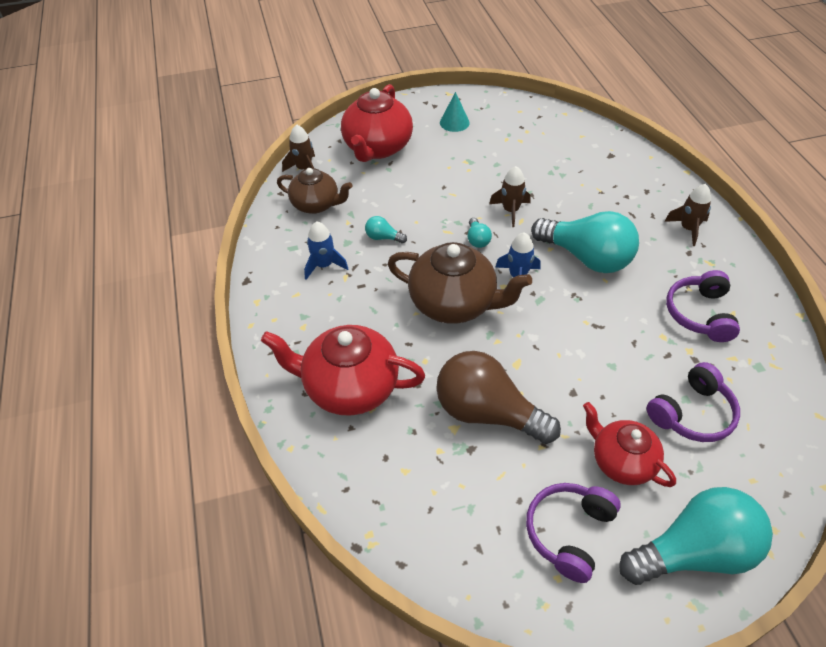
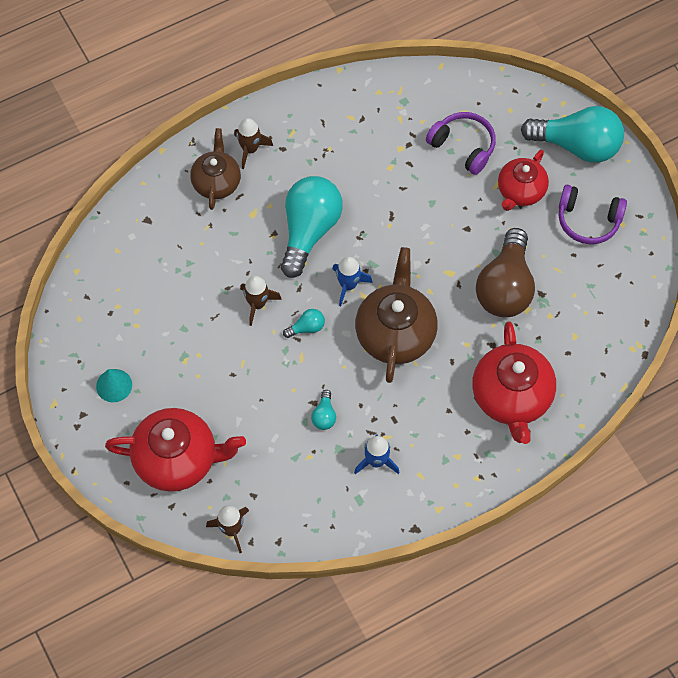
camera: 105 degrees left, 15 degrees up
brown teapot [277,168,353,214] -> brown teapot moved to [190,128,241,210]
turquoise light bulb [619,487,773,585] -> turquoise light bulb turned 135 degrees clockwise [521,106,624,163]
purple headphones [666,270,740,342] -> none

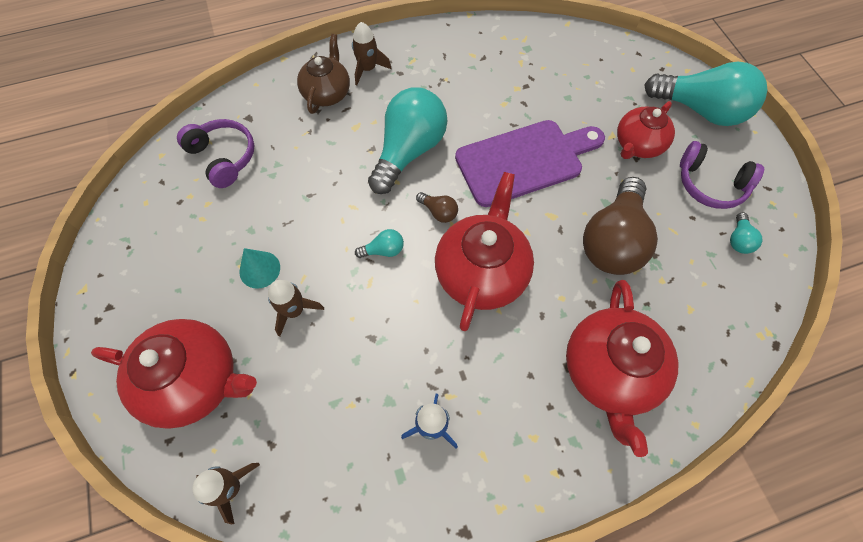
camera: 10 degrees right, 0 degrees up
turquoise cone [96,369,132,402] -> turquoise cone moved to [239,248,280,289]
brown rocket [240,276,282,326] -> brown rocket moved to [268,280,324,337]
turquoise light bulb [311,390,336,430] -> turquoise light bulb moved to [730,212,763,254]
blue rocket [333,257,373,306] -> brown light bulb [416,192,458,223]
brown teapot [355,247,438,383] -> red teapot [435,172,534,331]
purple headphones [426,112,496,175] -> purple headphones moved to [177,119,254,188]
none -> purple cutting board [455,120,605,207]

